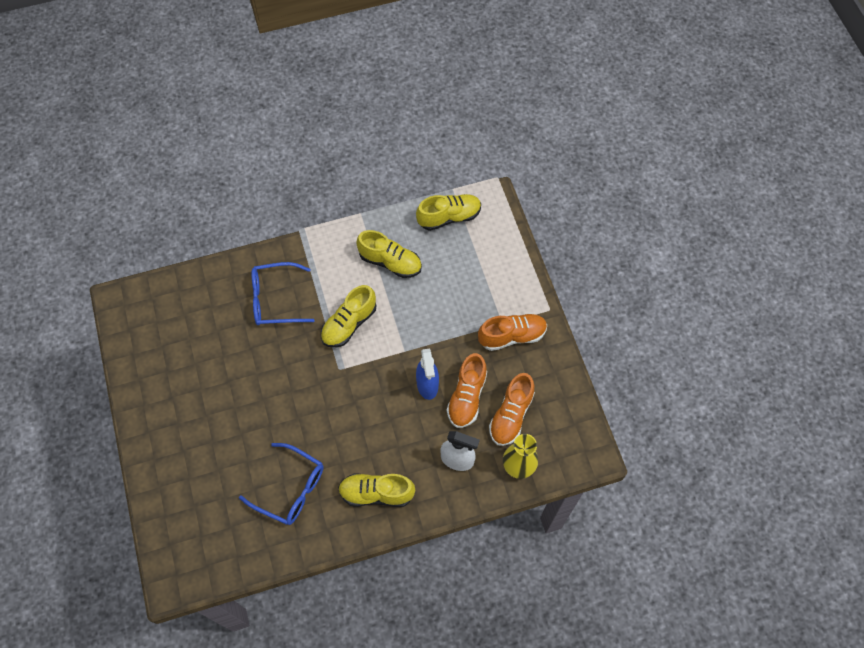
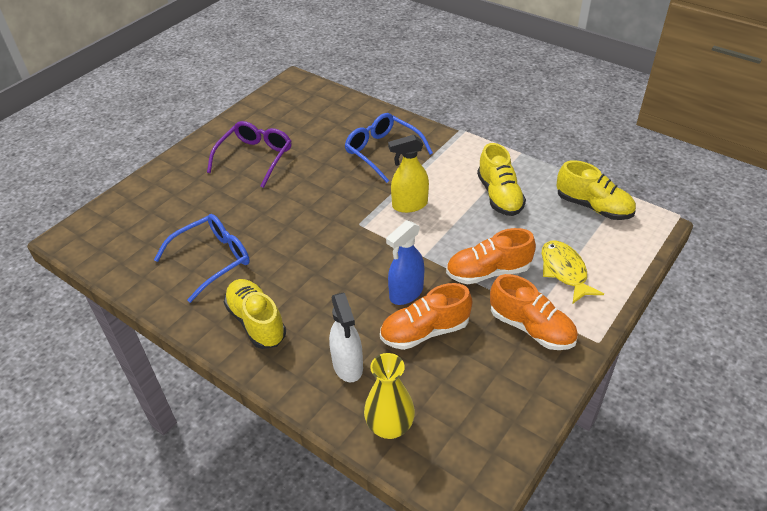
camera: 55 degrees right, 20 degrees down
blue glasses [239,443,324,525] -> blue glasses turned 120 degrees counterclockwise [154,214,250,303]
yellow shoe [321,285,376,347] -> yellow spray bottle [388,135,429,213]
orange shoe [489,373,535,446] -> orange shoe moved to [446,228,536,285]
none -> purple glasses [207,121,292,188]
none -> yellow fish [541,240,604,303]

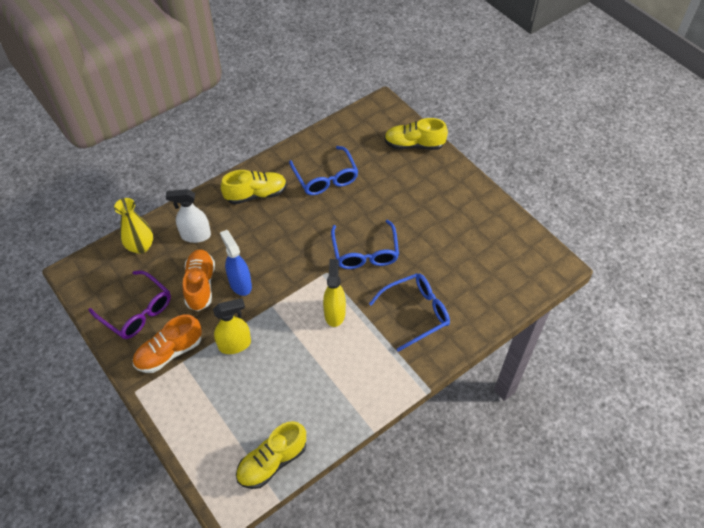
camera: 105 degrees right, 10 degrees up
purple glasses [207,121,292,188] -> purple glasses moved to [88,270,171,339]
orange shoe [446,228,536,285] -> yellow spray bottle [213,298,251,354]
yellow shoe [477,143,526,216] -> yellow shoe moved to [384,118,448,150]
yellow fish [541,240,604,303] -> none
none -> blue glasses [331,220,399,269]

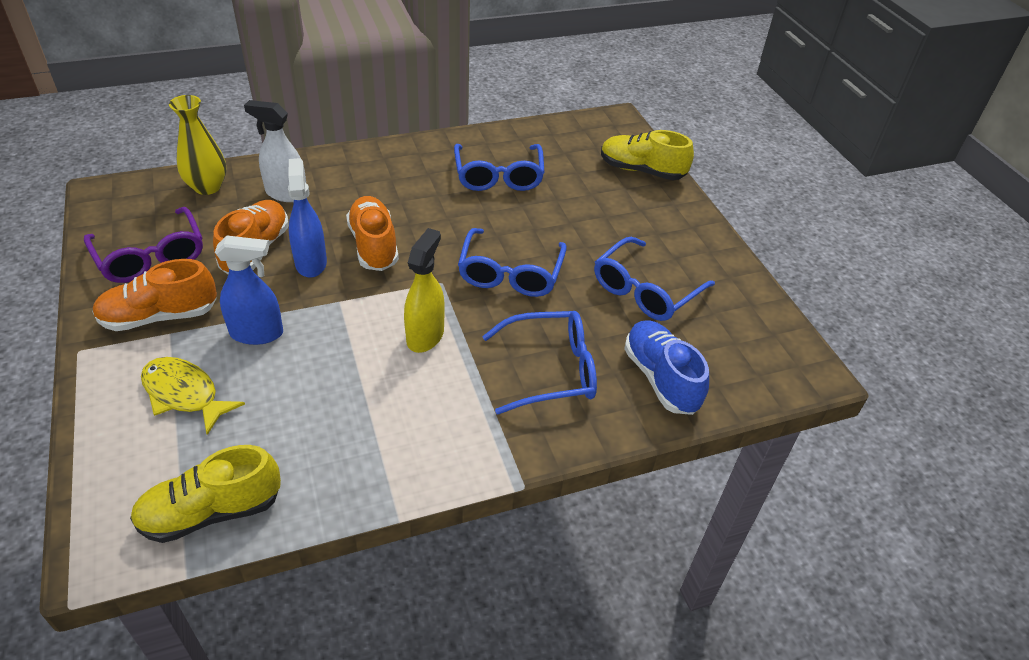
camera: 15 degrees right, 10 degrees down
yellow spray bottle [213,298,251,354] -> blue spray bottle [215,236,283,345]
yellow shoe [221,170,287,205] -> none
none -> yellow fish [141,357,245,435]
none -> orange shoe [346,196,399,271]
none -> blue glasses [594,237,715,321]
none -> blue shoe [624,320,709,415]

